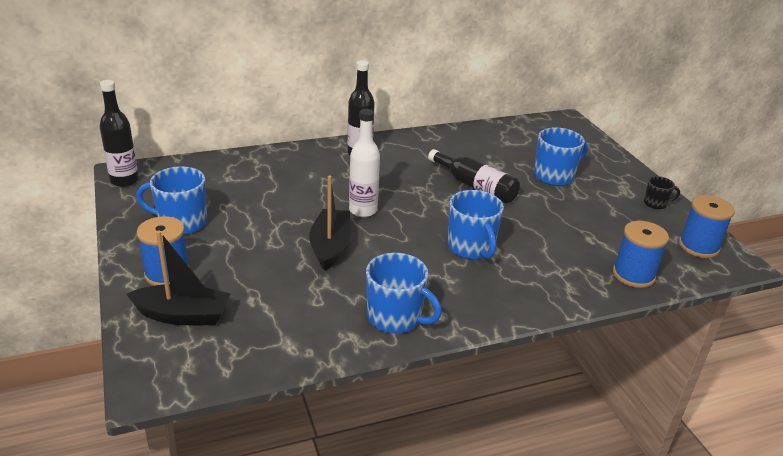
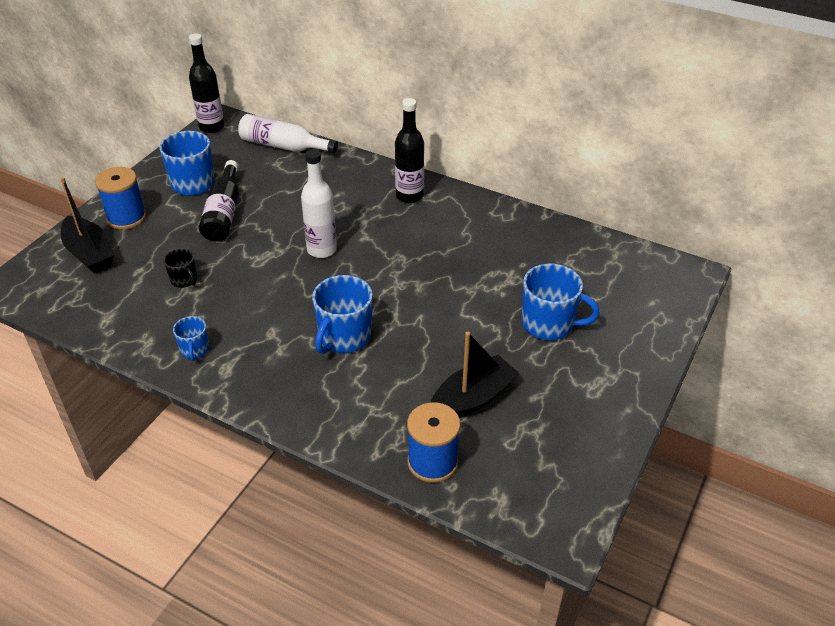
camera: 50 degrees right, 10 degrees up
black boat [309,175,352,271] -> black boat moved to [431,332,519,418]
blue mug [366,253,442,333] -> blue mug [173,316,209,361], size x0.54
black bottle [428,149,520,204] -> black bottle moved to [199,160,239,242]
black mug [644,176,680,209] -> black mug moved to [163,248,197,288]
blue spool [679,195,735,258] -> none
none -> white bottle [238,114,338,153]

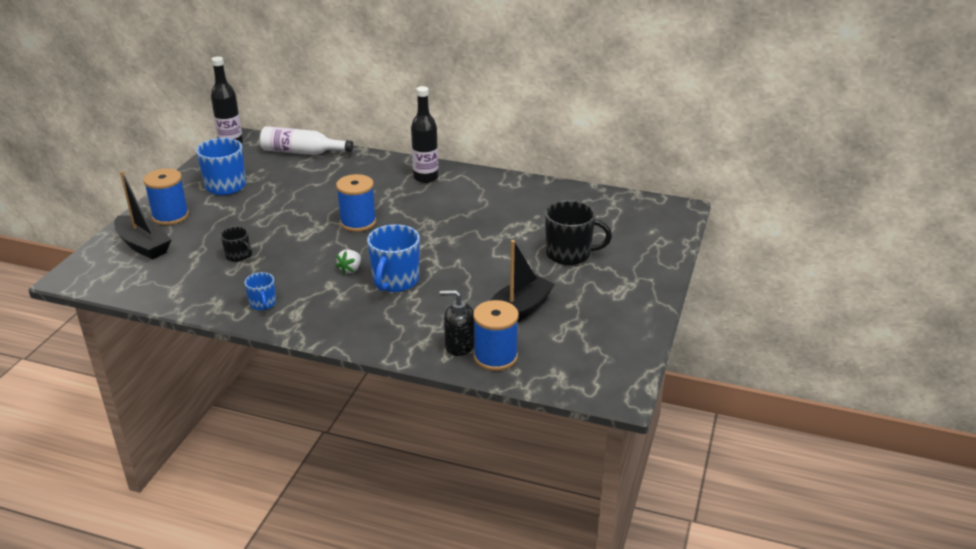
camera: 10 degrees left, 10 degrees down
black bottle [199,160,239,242] -> none
white bottle [301,149,337,258] -> blue spool [336,174,376,232]
blue mug [522,264,600,340] -> black mug [545,200,612,265]
none -> white strawberry [336,249,361,275]
none -> black soap dispenser [440,290,474,356]

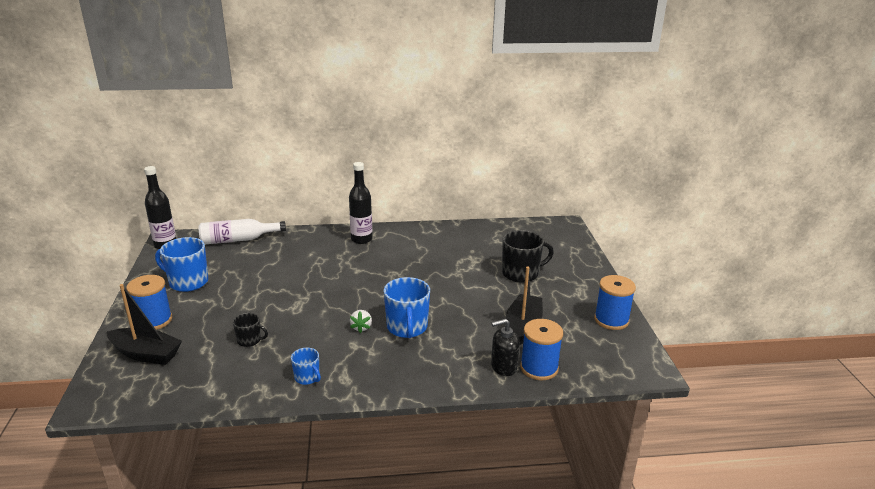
camera: 25 degrees left, 5 degrees down
blue spool [336,174,376,232] -> blue spool moved to [594,275,636,330]

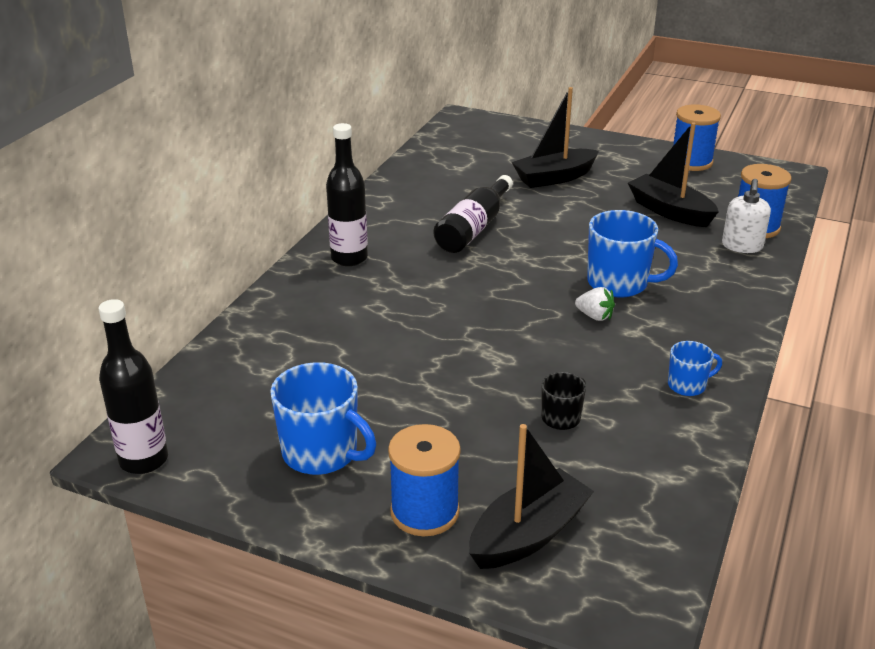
camera: 60 degrees left, 5 degrees up
blue mug [155,237,208,292] -> blue mug turned 105 degrees counterclockwise [270,362,376,475]
white bottle [199,219,286,244] -> none
black soap dispenser [491,318,520,376] -> white soap dispenser [722,179,771,253]
black mug [502,230,554,283] -> black boat [512,87,599,188]
none -> black bottle [434,175,513,253]

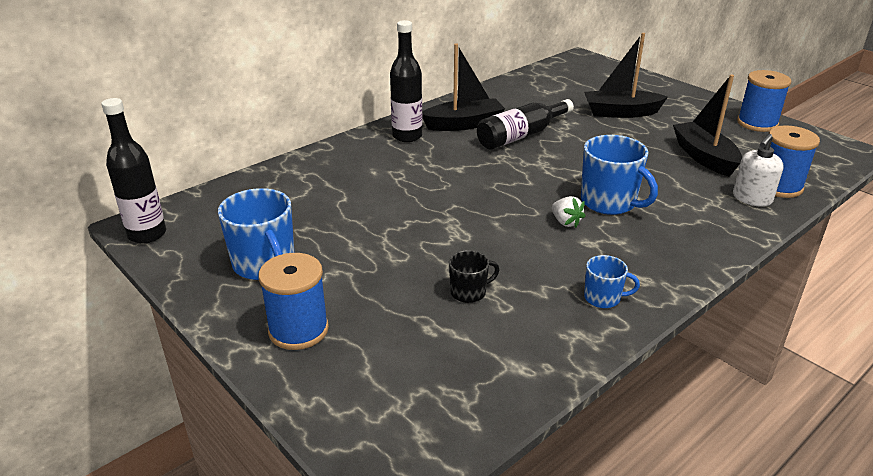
camera: 25 degrees right, 0 degrees up
black boat [469,424,594,569] -> black boat moved to [422,44,505,131]

